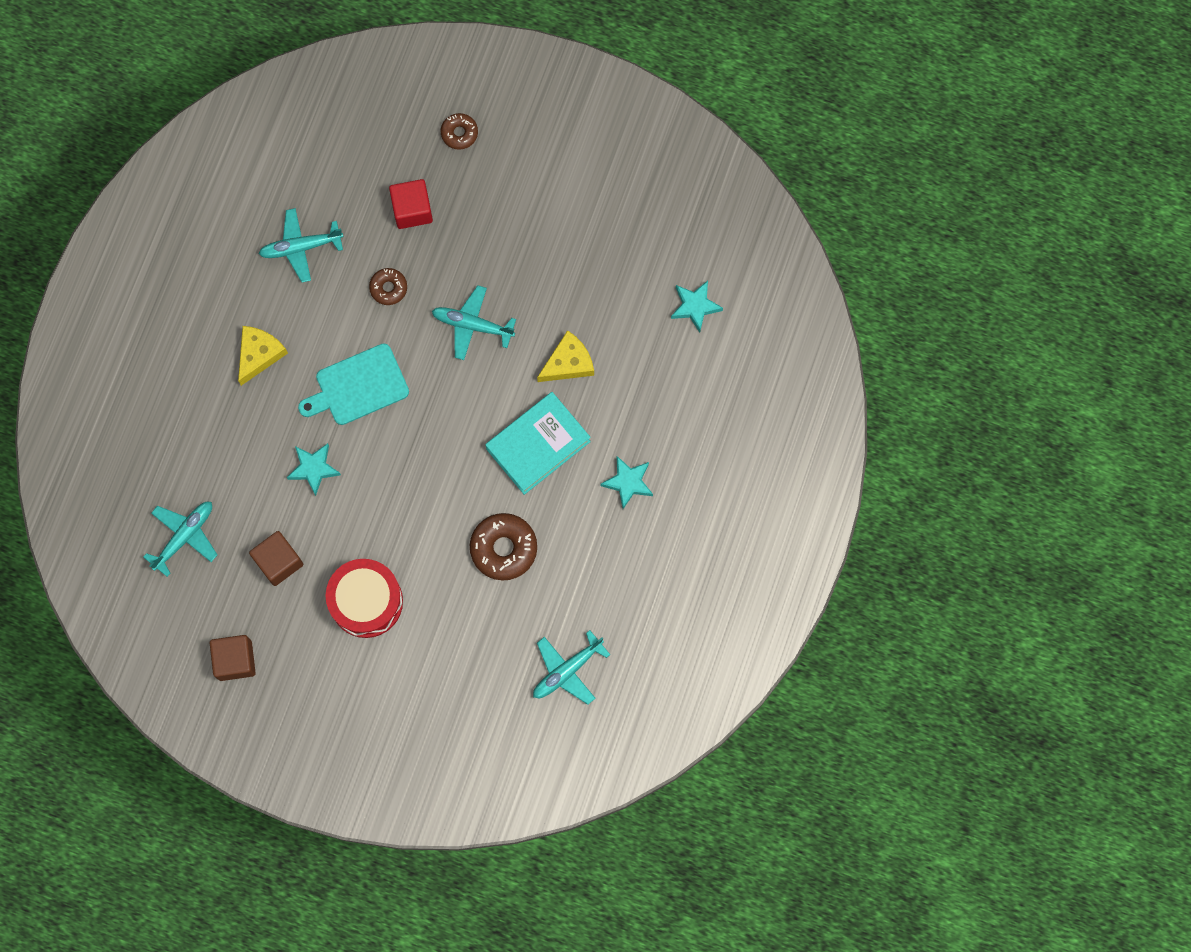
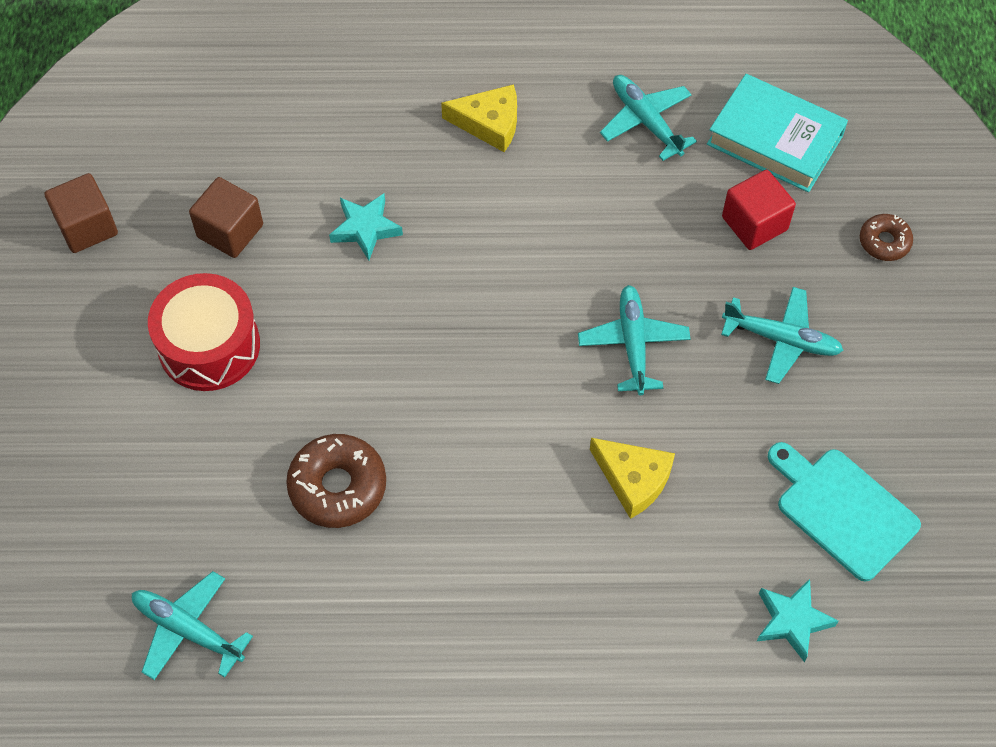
camera: 70 degrees right, 15 degrees down
turquoise plane [143,502,218,577] -> turquoise plane moved to [721,287,844,384]
turquoise cutting board [298,343,409,425] -> turquoise cutting board moved to [768,442,921,582]
brown donut [369,268,407,305] -> none
turquoise book [485,392,591,495] -> turquoise book moved to [707,74,848,192]
turquoise star [600,456,653,509] -> none

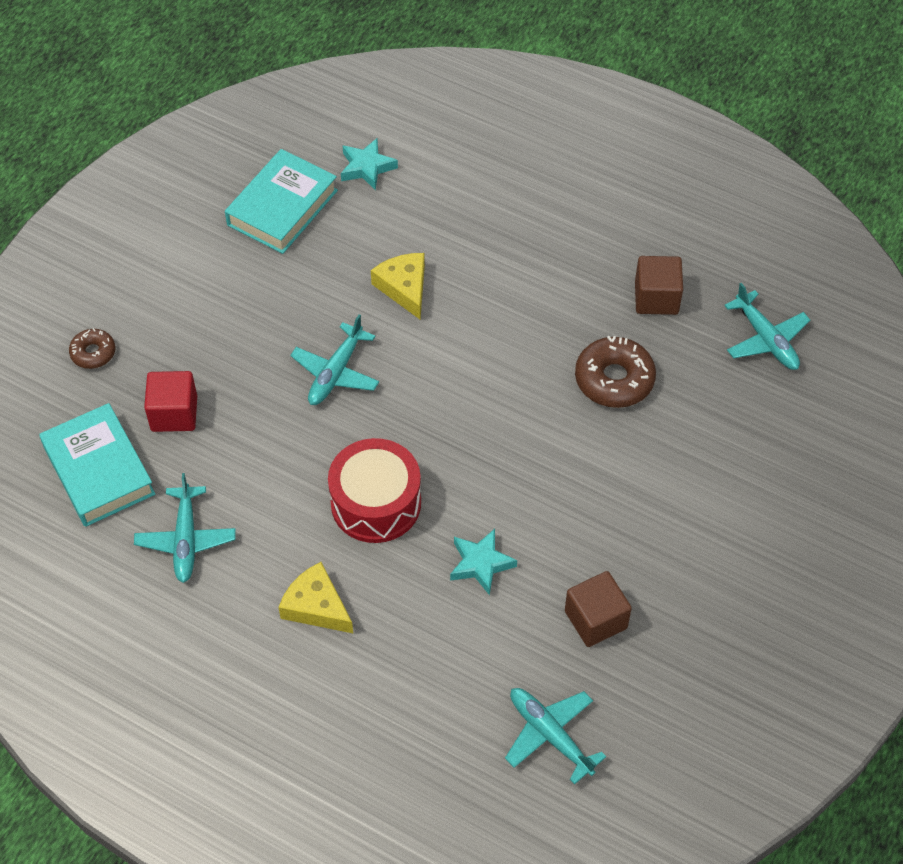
camera: 150 degrees left, 5 degrees down
brown cube [44,173,118,253] -> brown cube moved to [635,256,683,315]
red drum [148,273,260,391] -> red drum moved to [328,438,421,543]
turquoise plane [721,287,844,384] -> turquoise plane moved to [505,688,606,785]
turquoise cutting board [768,442,921,582] -> turquoise book [225,149,338,254]

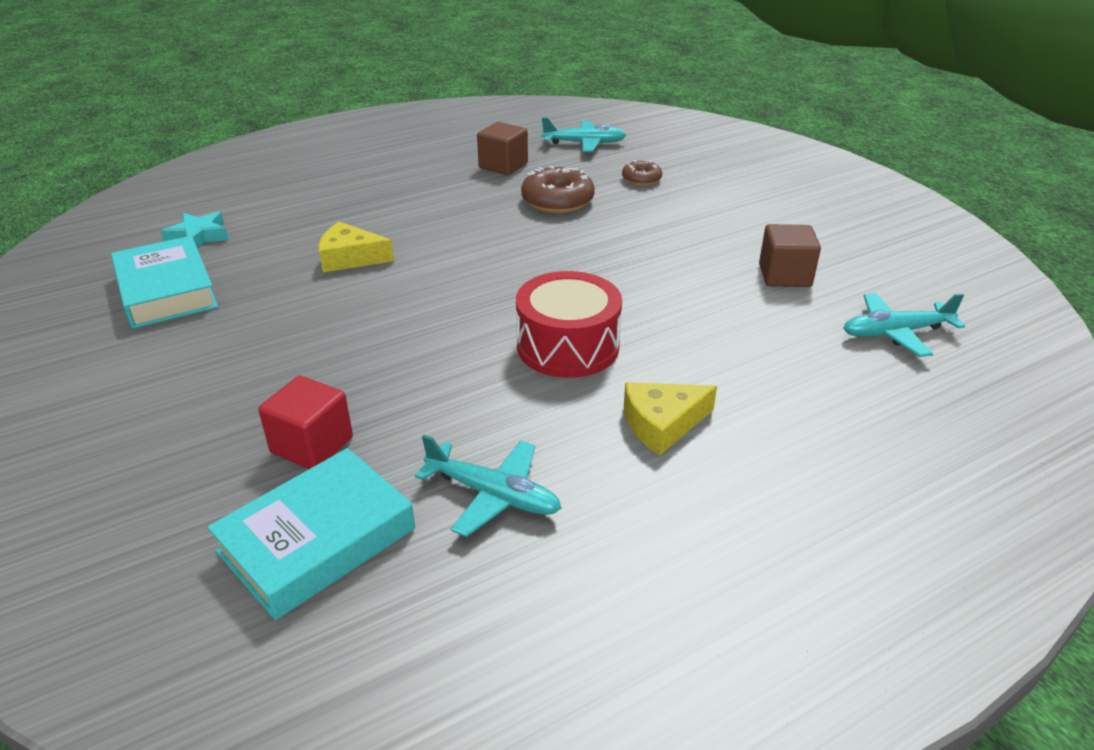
camera: 60 degrees left, 20 degrees down
turquoise book [39,403,155,527] -> turquoise book turned 45 degrees counterclockwise [207,448,415,620]
brown donut [69,328,115,369] -> brown donut moved to [622,160,662,186]
turquoise plane [290,314,379,405] -> none
turquoise star [450,529,517,595] -> none

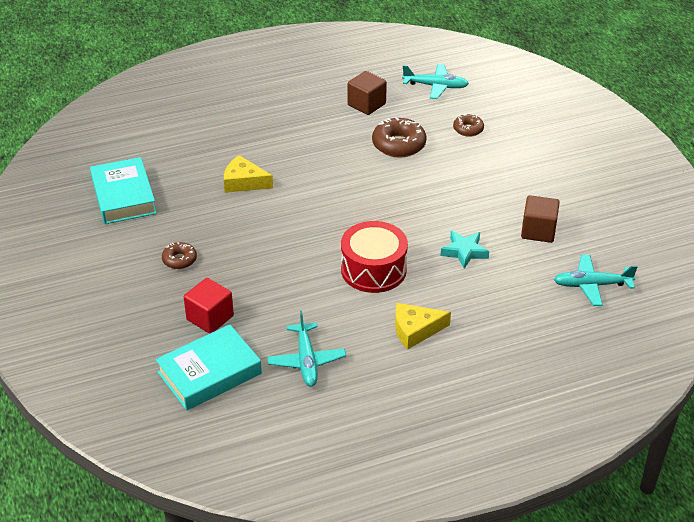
camera: 10 degrees right, 5 degrees up
turquoise star [161,211,229,248] -> turquoise star moved to [441,231,489,269]
turquoise plane [415,435,561,537] -> turquoise plane turned 45 degrees clockwise [267,311,346,387]
none -> brown donut [162,242,197,269]

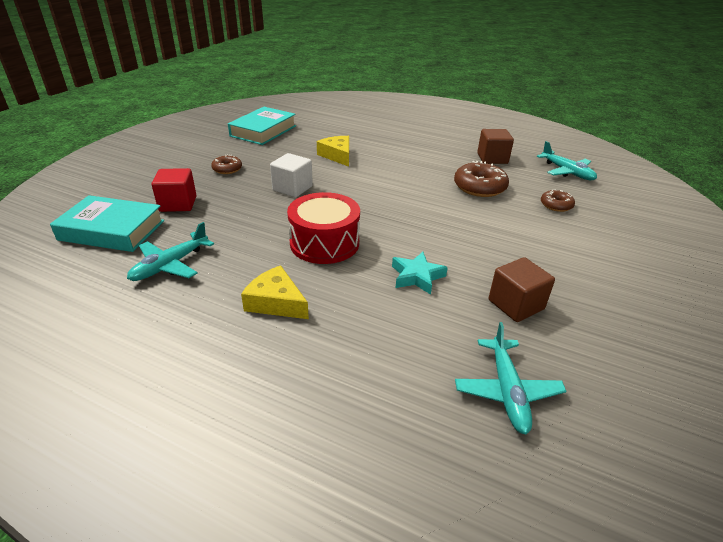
camera: 45 degrees right, 5 degrees down
turquoise plane [553,255,638,306] -> turquoise plane turned 135 degrees counterclockwise [455,322,567,434]
none -> white cube [270,153,313,197]

